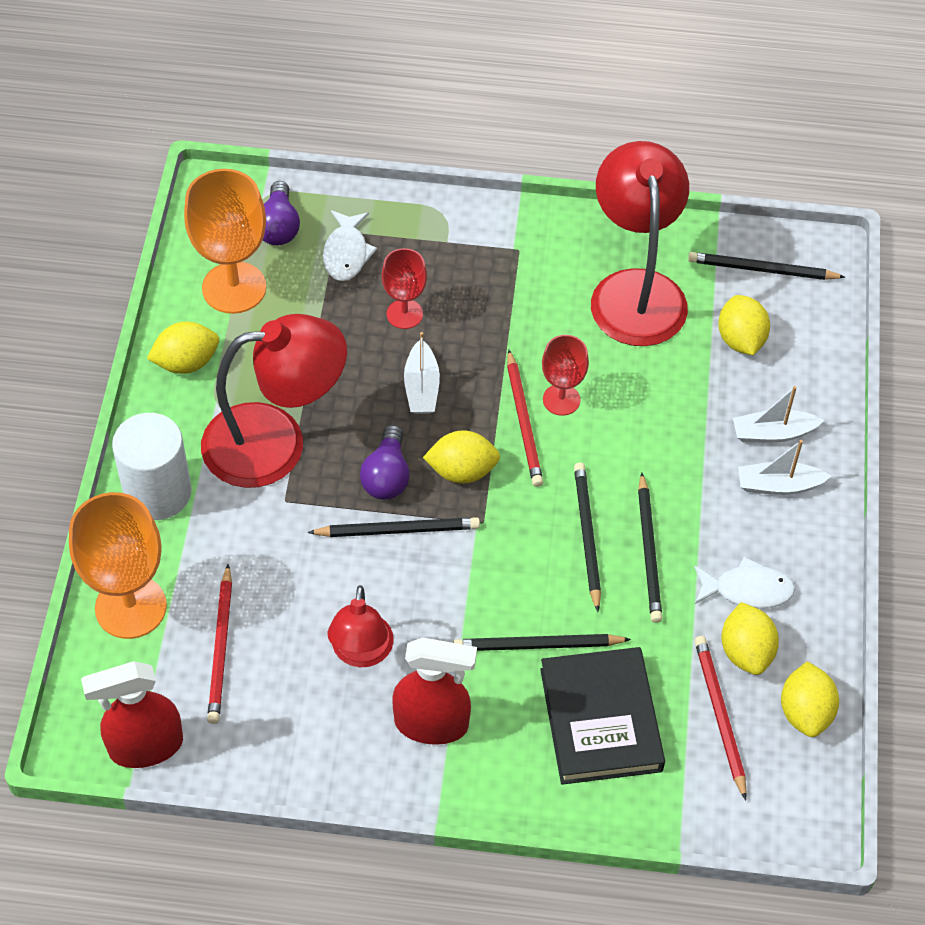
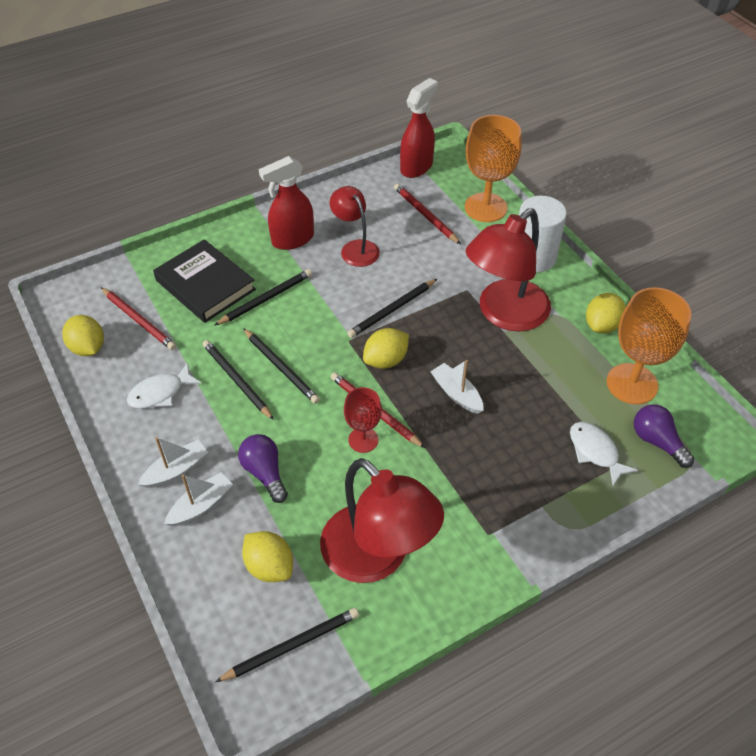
camera: 145 degrees right, 5 degrees down
purple light bulb [360,425,410,500] -> purple light bulb moved to [238,434,288,503]
red goblet [382,248,427,329] -> none
yellow lemon [721,602,779,675] -> none

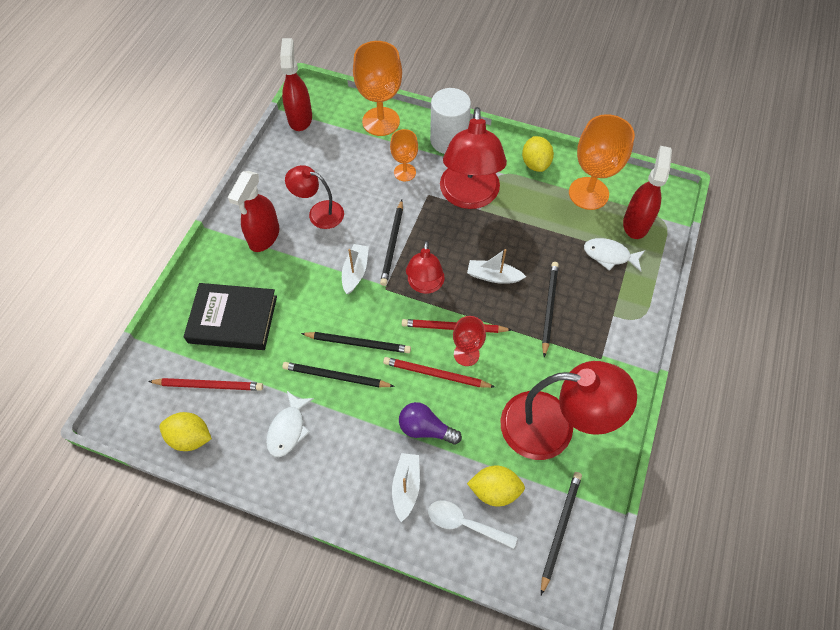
camera: 40 degrees left, 10 degrees up
white boat [138,437,208,488] -> white boat moved to [342,244,369,294]
black pencil [214,269,312,326] -> black pencil moved to [542,262,559,357]
yellow lemon [363,328,409,369] -> red lamp [406,241,445,294]
red pencil [394,183,461,244] -> red pencil moved to [383,357,495,388]
purple light bulb [634,404,694,468] -> red spray bottle [623,146,672,239]
none -> orange goblet [390,129,418,181]
none -> white spoon [428,501,518,549]

